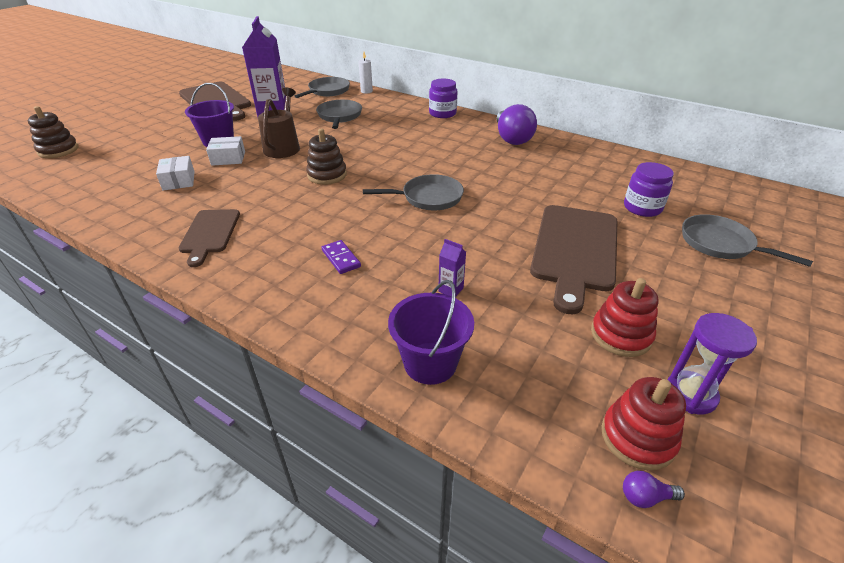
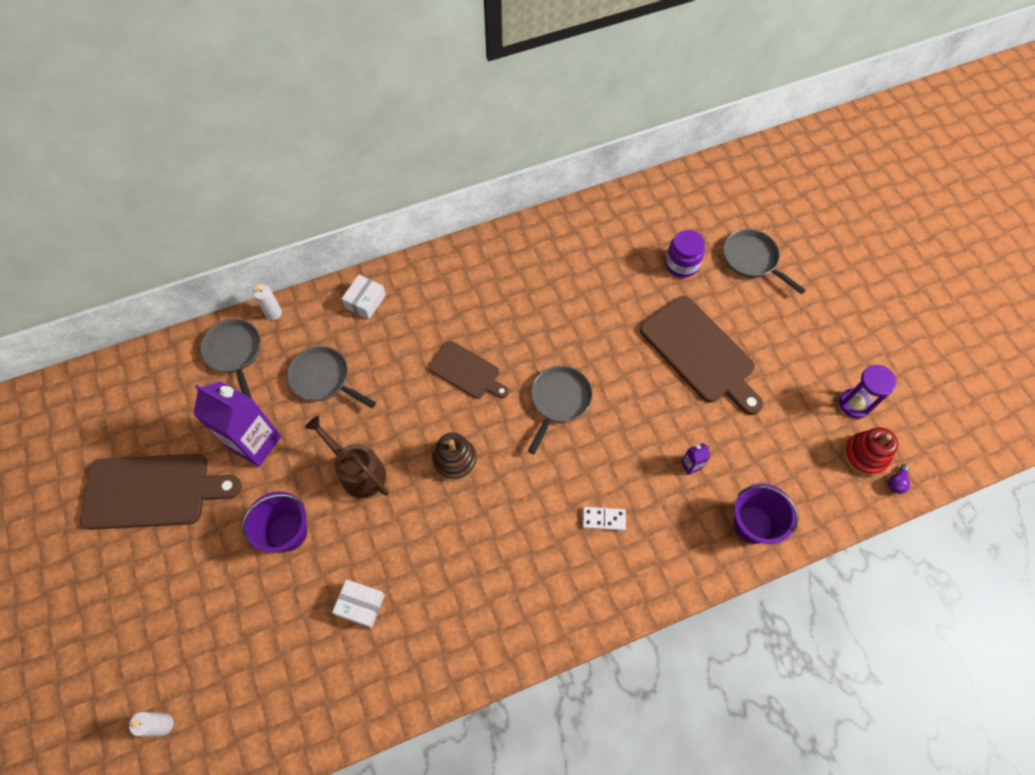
camera: 55 degrees left, 25 degrees up
brown stacking toy [28,106,78,158] -> white candle [129,712,174,736]
brown cutting board [179,209,240,267] -> brown cutting board moved to [428,341,509,399]
white box [206,136,245,166] -> white box moved to [341,275,386,319]
purple domino [321,240,361,274] -> white domino [582,507,626,531]
purple jar [429,79,458,118] -> none
purple light bulb [496,104,537,145] -> none
red stacking toy [591,278,659,357] -> none
grey pan [682,214,813,267] -> grey pan turned 60 degrees clockwise [723,229,806,294]

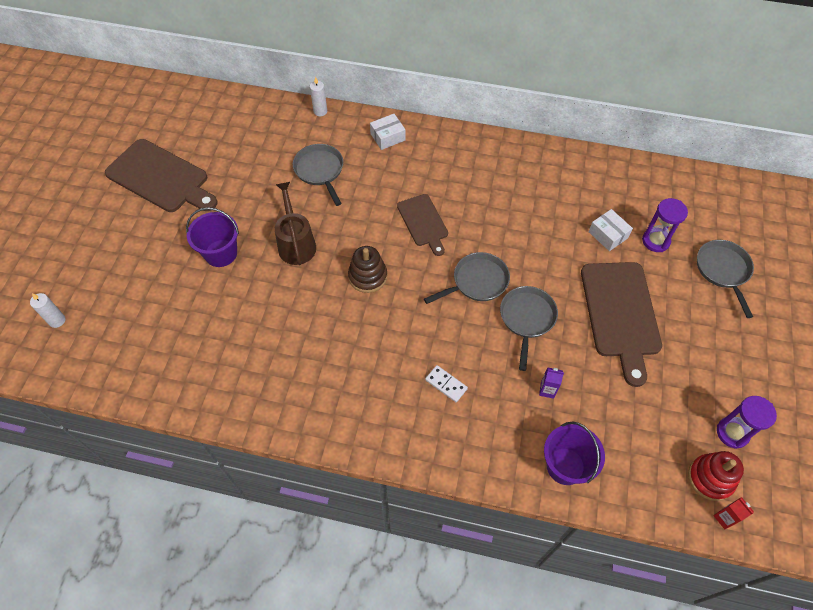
camera: 35 degrees right, 5 degrees down
purple carton [193,381,282,467] -> none
grey pan [200,319,260,399] -> grey pan moved to [500,286,558,371]
white box [332,579,385,628] -> white box moved to [589,209,633,251]
purple jar [665,230,705,278] -> purple hourglass [642,198,688,252]
purple light bulb [888,464,910,494] -> red carton [713,497,754,529]

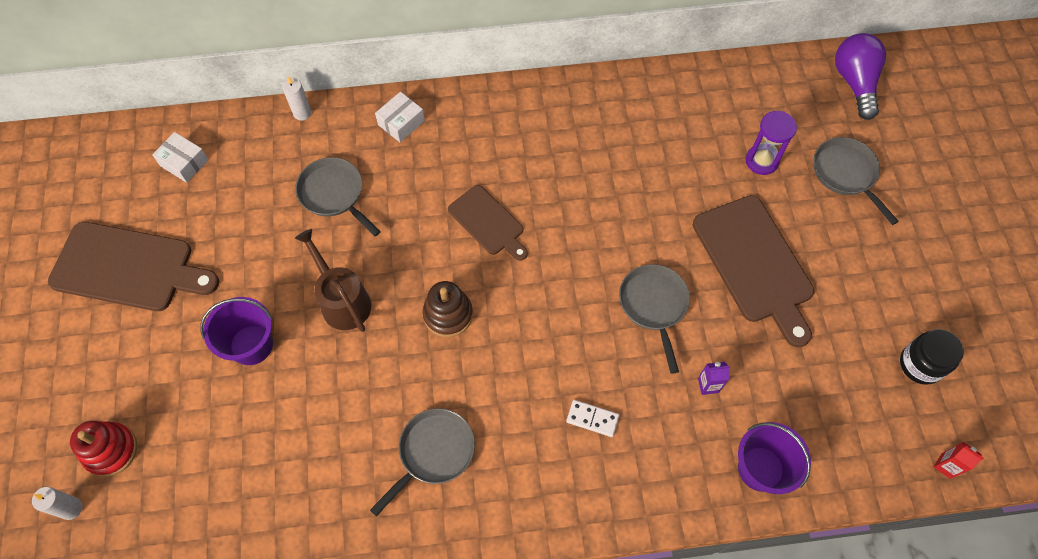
camera: 20 degrees left, 5 degrees up
grey pan [424,252,510,304] -> grey pan moved to [370,408,475,517]
white box [589,209,633,251] -> white box moved to [152,132,209,183]
red stacking toy [688,451,744,501] -> red stacking toy moved to [70,421,137,477]
purple hourglass [717,396,777,449] -> black jar [900,329,964,385]
none -> purple light bulb [835,33,886,120]

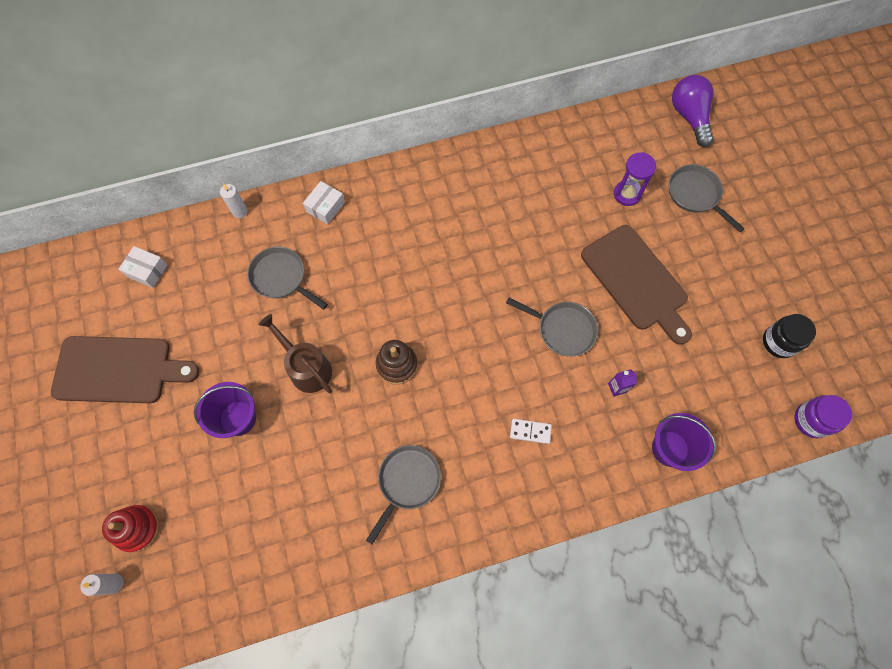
camera: 10 degrees left, 5 degrees up
brown cutting board [448,185,528,261] -> none
grey pan [619,264,690,374] -> grey pan turned 135 degrees clockwise [506,297,598,356]
red carton [934,442,984,479] -> purple jar [794,395,852,438]

